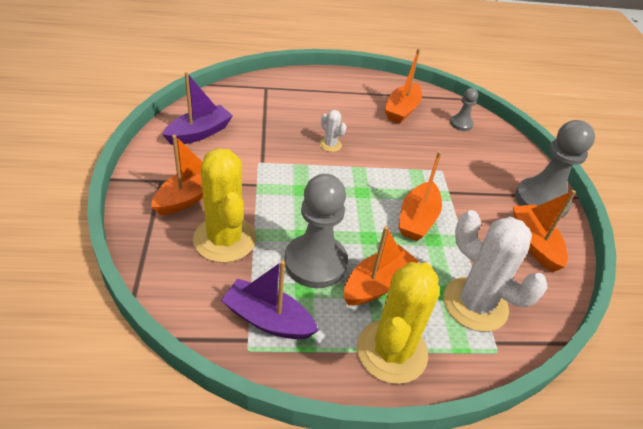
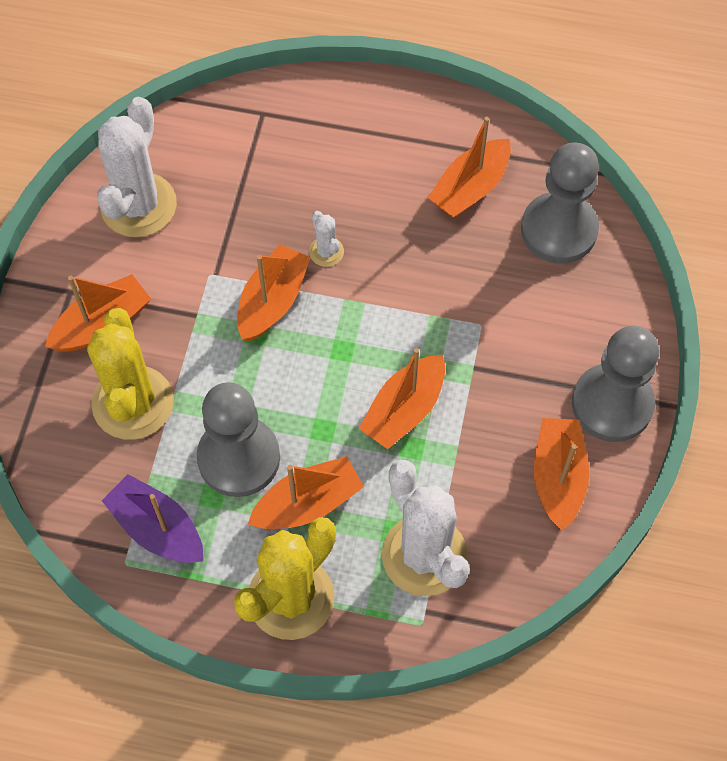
camera: 20 degrees right, 20 degrees up
purple boat [162,72,233,145] -> white cactus [97,97,177,237]
grey pawn [450,88,478,131] -> grey pawn [521,142,599,264], size x2.03
none -> orange boat [237,244,311,341]

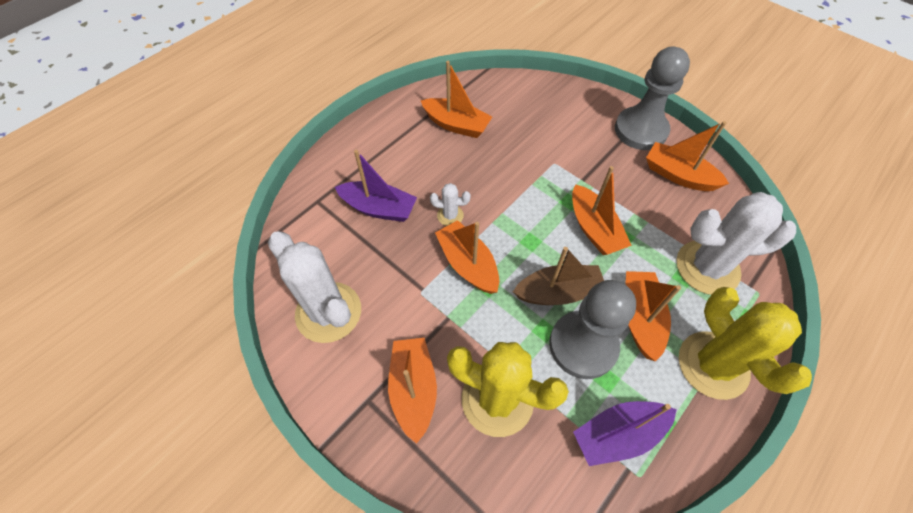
camera: 60 degrees left, 5 degrees down
orange boat [428,117,511,218] -> orange boat turned 45 degrees counterclockwise [421,61,492,138]
grey pawn [521,142,599,264] -> none
none -> purple boat [335,150,417,222]
none -> brown boat [513,247,604,305]

